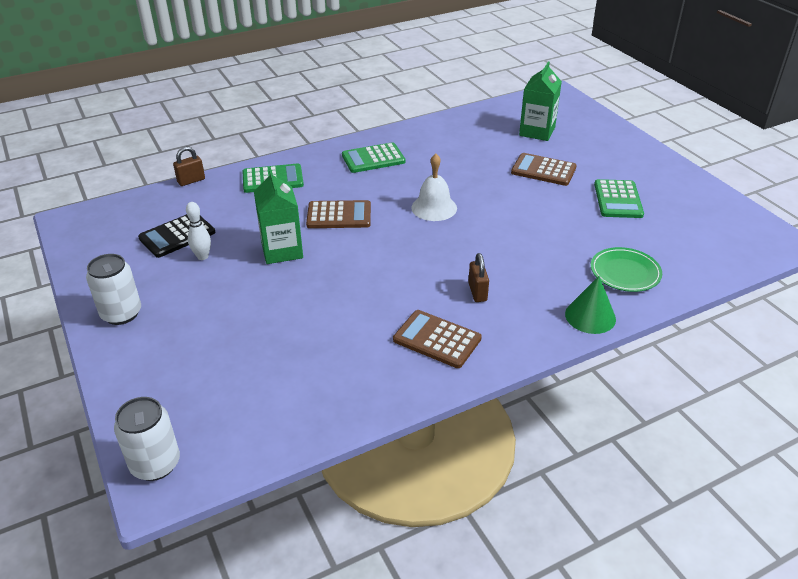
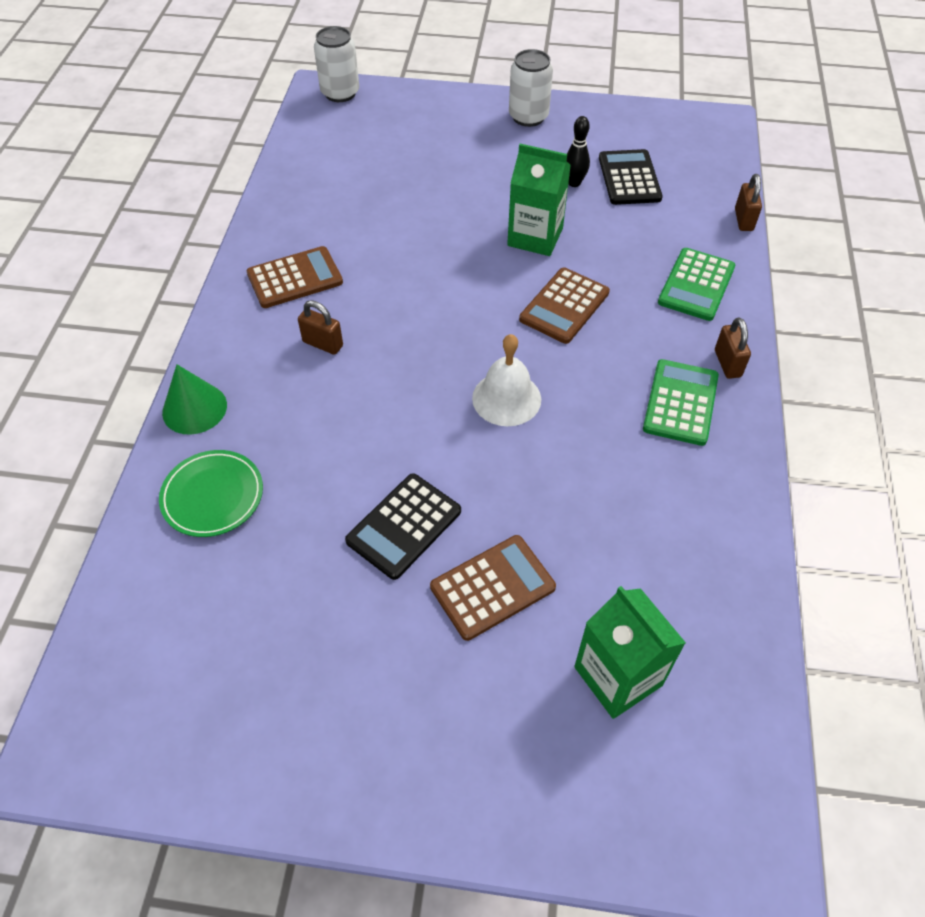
camera: 125 degrees right, 15 degrees up
white bowling pin [186,202,211,260] -> black bowling pin [567,116,590,187]
green calculator [594,179,644,218] -> none
none -> black calculator [345,473,461,580]
none -> brown padlock [715,317,751,379]

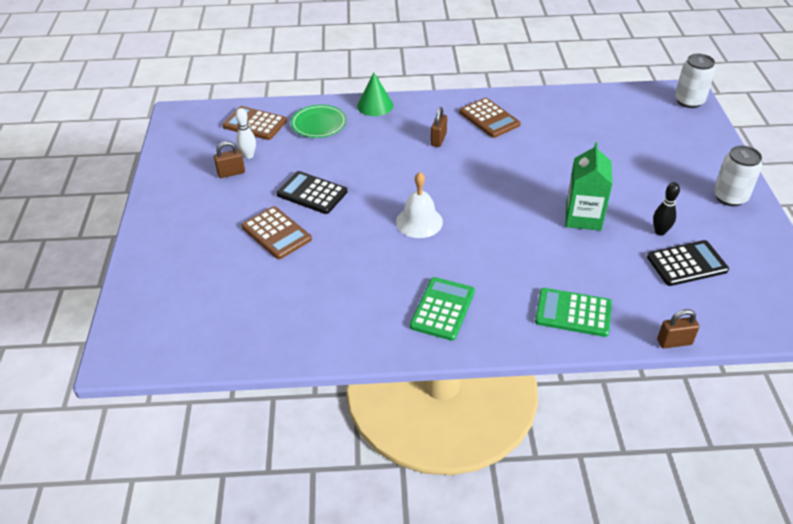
camera: 80 degrees right, 10 degrees down
brown calculator [519,267,610,344] -> brown calculator moved to [222,106,287,140]
green carton [574,586,686,719] -> none
green calculator [643,359,719,446] -> green calculator turned 75 degrees counterclockwise [410,277,475,341]
brown padlock [715,317,751,379] -> brown padlock moved to [214,141,245,178]
none -> white bowling pin [236,108,256,159]

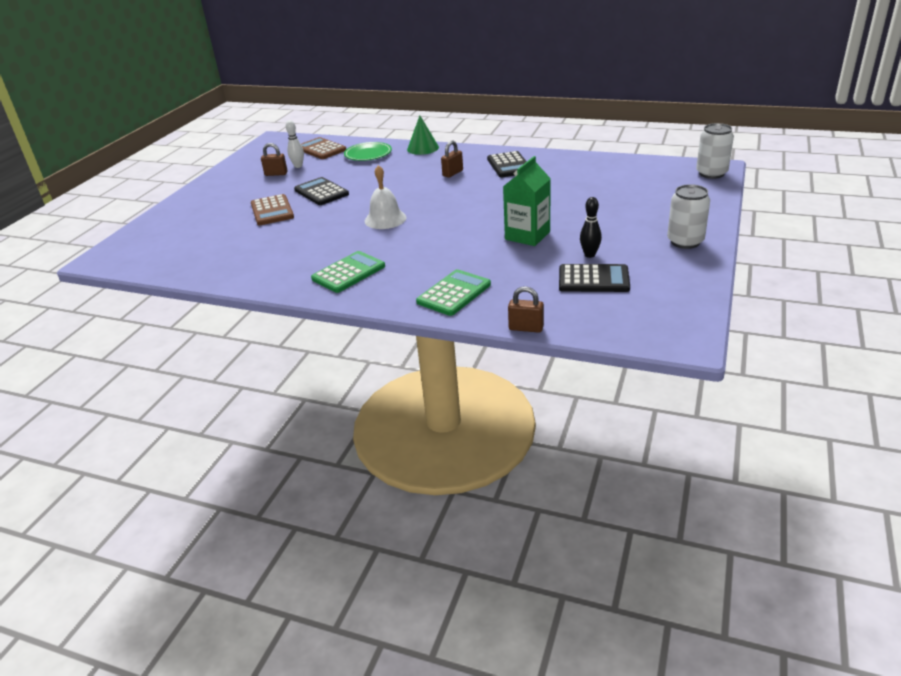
camera: 25 degrees right, 10 degrees down
brown calculator [459,98,521,138] -> black calculator [487,151,527,178]
green calculator [535,288,612,337] -> green calculator turned 90 degrees clockwise [416,269,491,316]

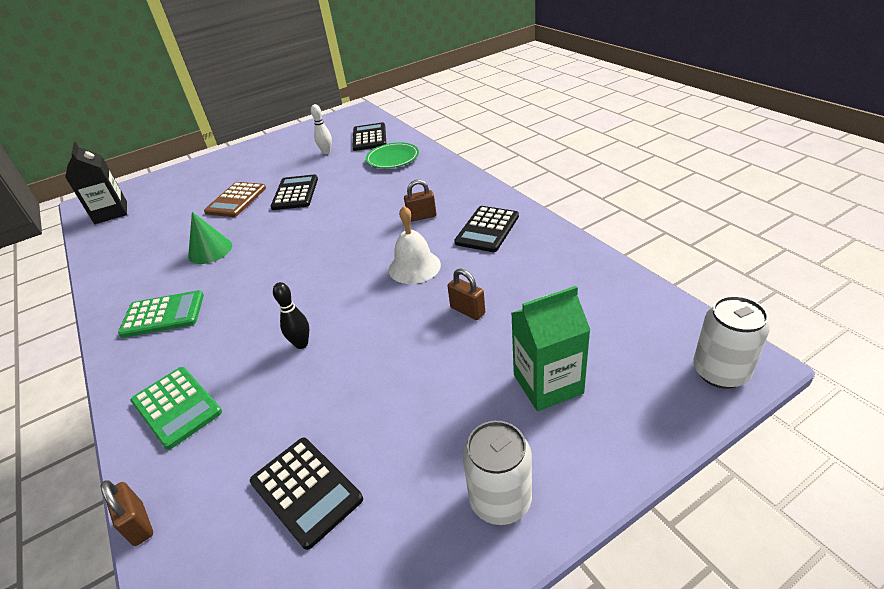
camera: 40 degrees right, 5 degrees up
brown padlock [261,143,288,176] -> brown padlock moved to [448,269,485,320]
brown calculator [301,137,346,159] -> black calculator [353,122,386,151]
white bell [365,165,406,229] -> white bell moved to [389,206,441,284]
green cone [407,116,439,155] -> green cone moved to [188,212,232,264]
green calculator [416,269,491,316] -> green calculator turned 60 degrees clockwise [130,367,222,450]
green carton [503,156,551,246] -> green carton moved to [511,286,591,411]
black bowling pin [580,197,602,258] -> black bowling pin moved to [273,282,309,349]
none -> black carton [65,142,127,224]

